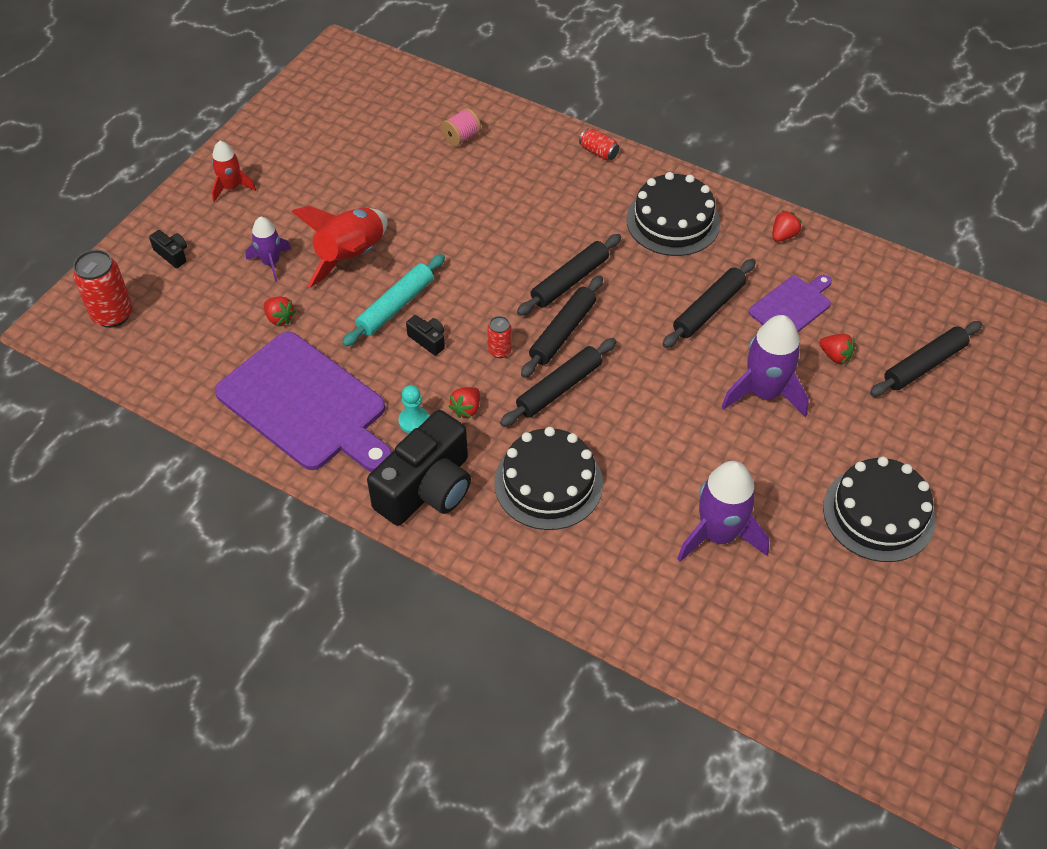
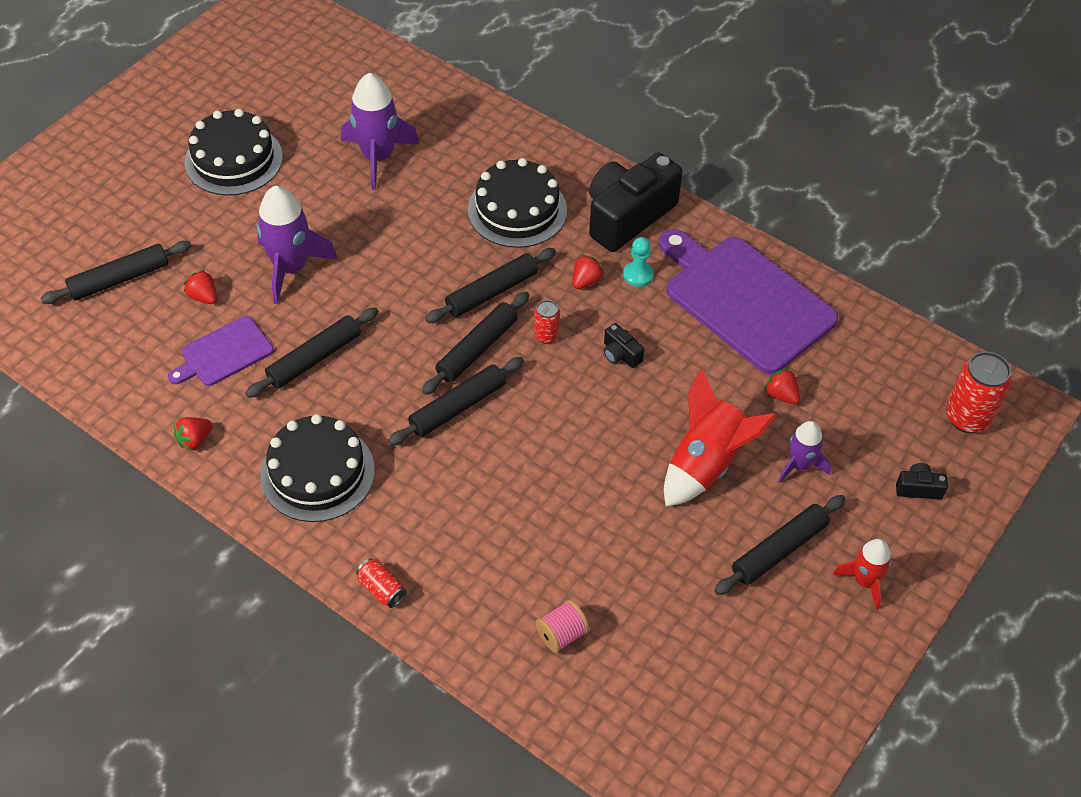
camera: 175 degrees left, 0 degrees up
black camera [149,230,187,268] -> black camera turned 135 degrees clockwise [896,463,948,499]
turquoise rolling pin [342,254,445,347] -> none
none -> black rolling pin [714,495,846,595]

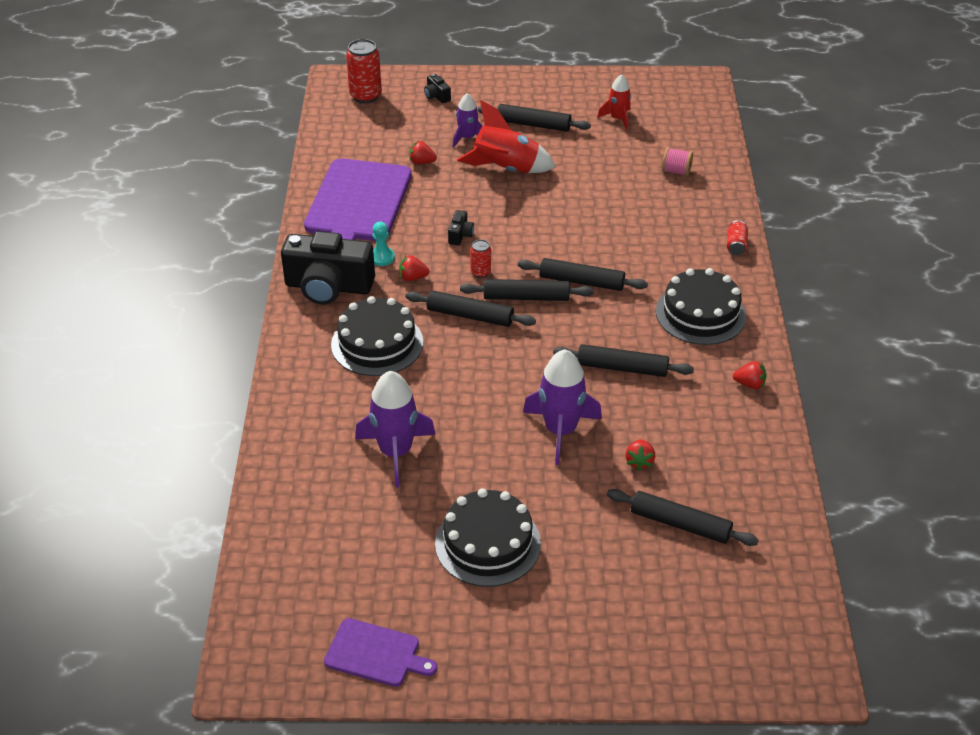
camera: 125 degrees left, 10 degrees down
purple cutting board [168,316,274,386] -> purple cutting board moved to [324,618,437,687]
red strawberry [764,368,800,404] -> red strawberry turned 90 degrees clockwise [409,141,437,164]
red rocket [833,539,891,610] -> red rocket moved to [597,74,631,130]

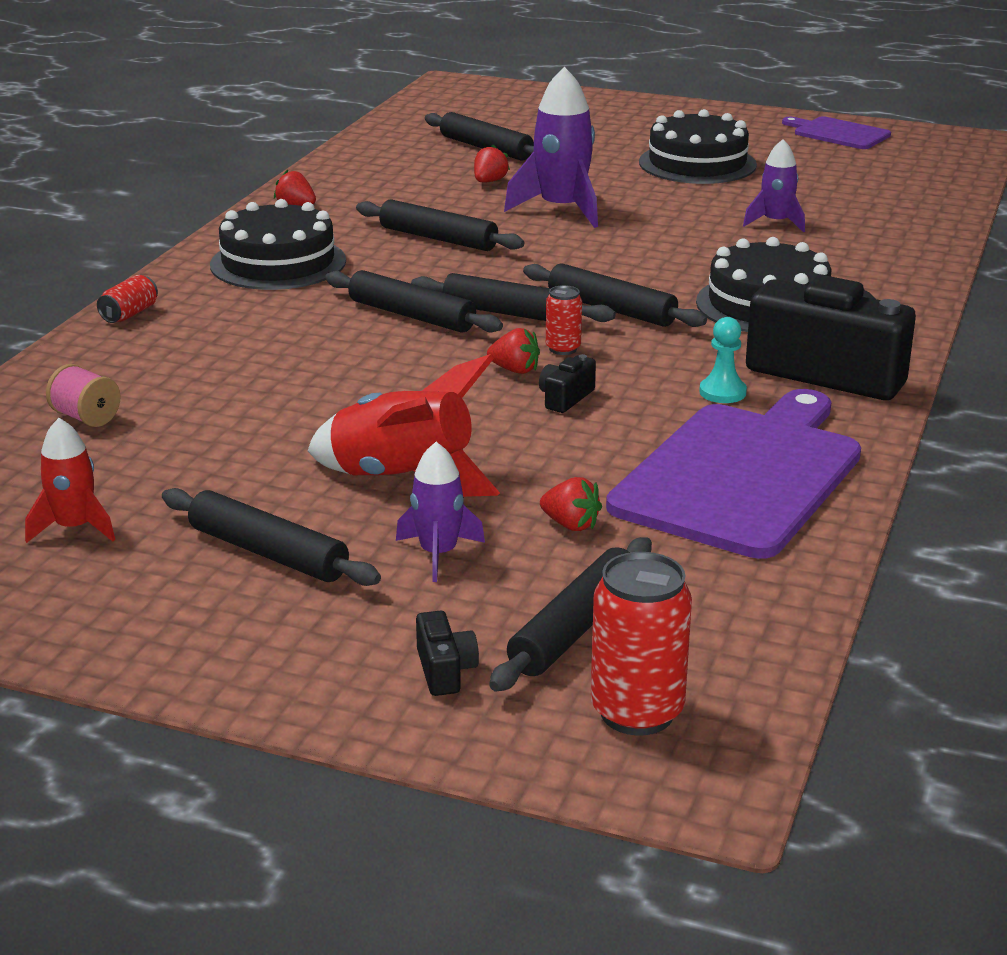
camera: 160 degrees left, 15 degrees down
purple rocket [355,371,436,487] -> purple rocket [743,139,805,232], size x0.59
red strawberry [399,255,429,281] -> red strawberry moved to [487,328,540,374]
none -> black rolling pin [489,537,652,691]

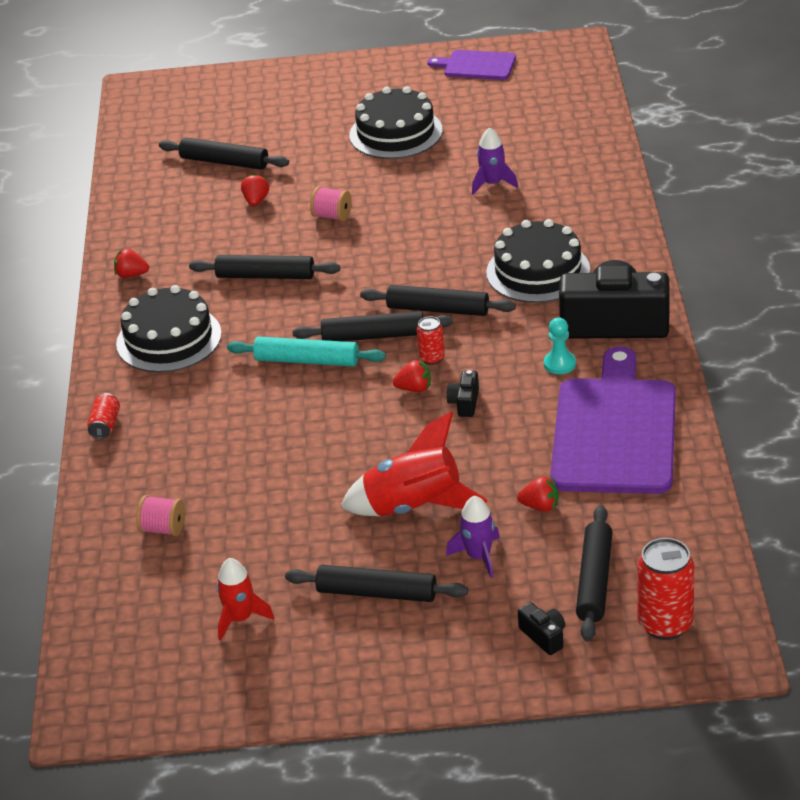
camera: 20 degrees left, 10 degrees up
black rolling pin [325,270,503,333] -> turquoise rolling pin [227,336,386,366]
purple rocket [504,67,598,228] -> pink spool [310,186,352,221]

